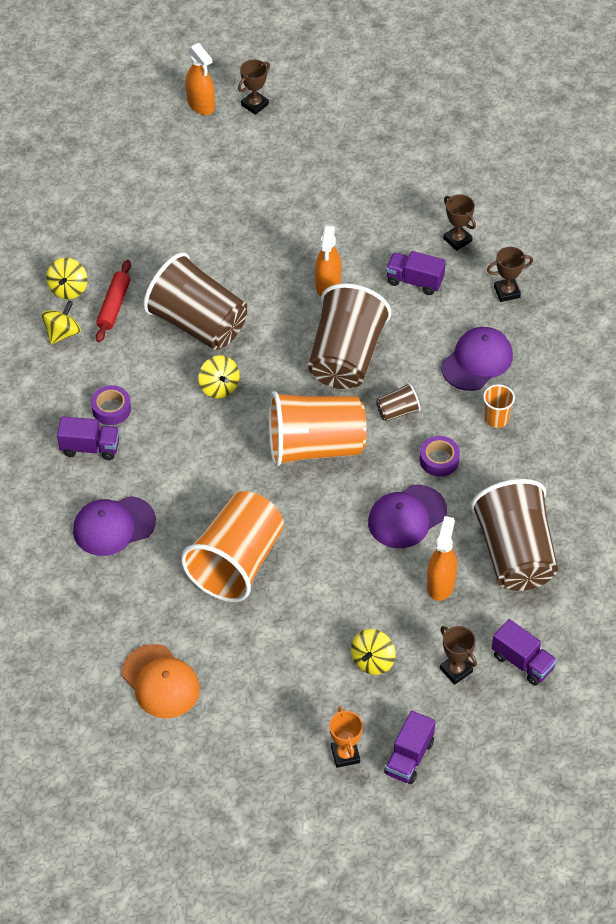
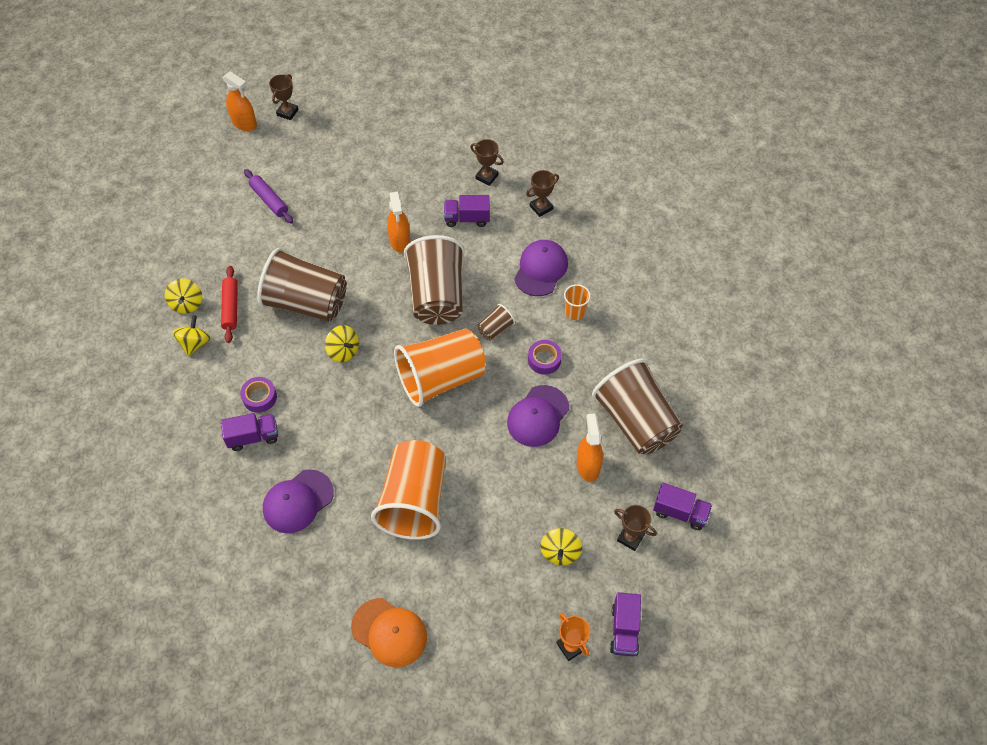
camera: 20 degrees left, 5 degrees up
none -> purple rolling pin [244,169,293,224]

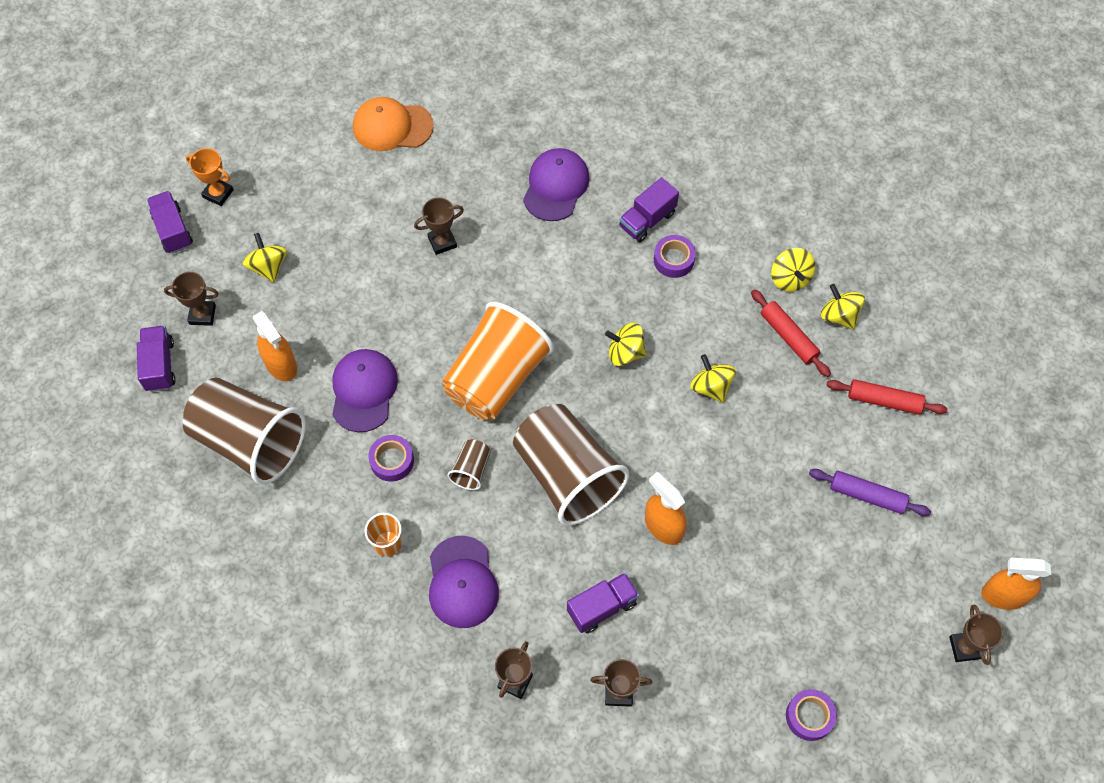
camera: 150 degrees right, 5 degrees up
brown cup [257,248,347,321] -> yellow spinning top [690,354,736,403]
orange cup [371,440,446,540] -> brown trophy [414,197,464,255]
purple truck [653,483,712,530] -> purple truck turned 90 degrees clockwise [137,326,176,392]
none -> purple tape [786,689,837,741]
none -> red rolling pin [826,379,947,415]

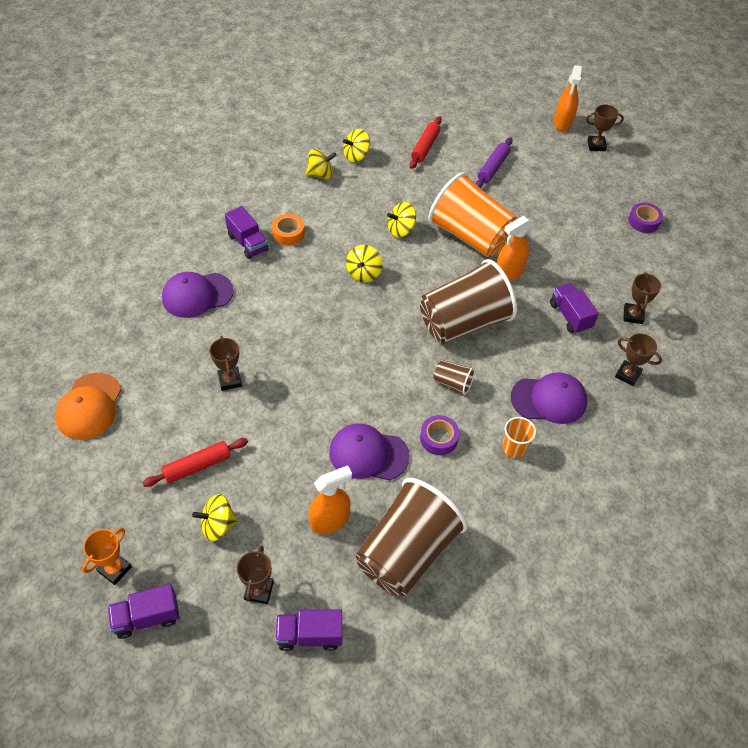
camera: 85 degrees left, 10 degrees down
orange cup [442,302,554,420] -> orange cup moved to [429,172,518,258]
purple cap [523,148,589,221] -> purple cap turned 45 degrees counterclockwise [162,272,234,318]
purple tape [654,235,696,278] -> orange tape [272,214,305,245]
red rolling pin [751,289,831,377] -> red rolling pin moved to [142,438,248,487]

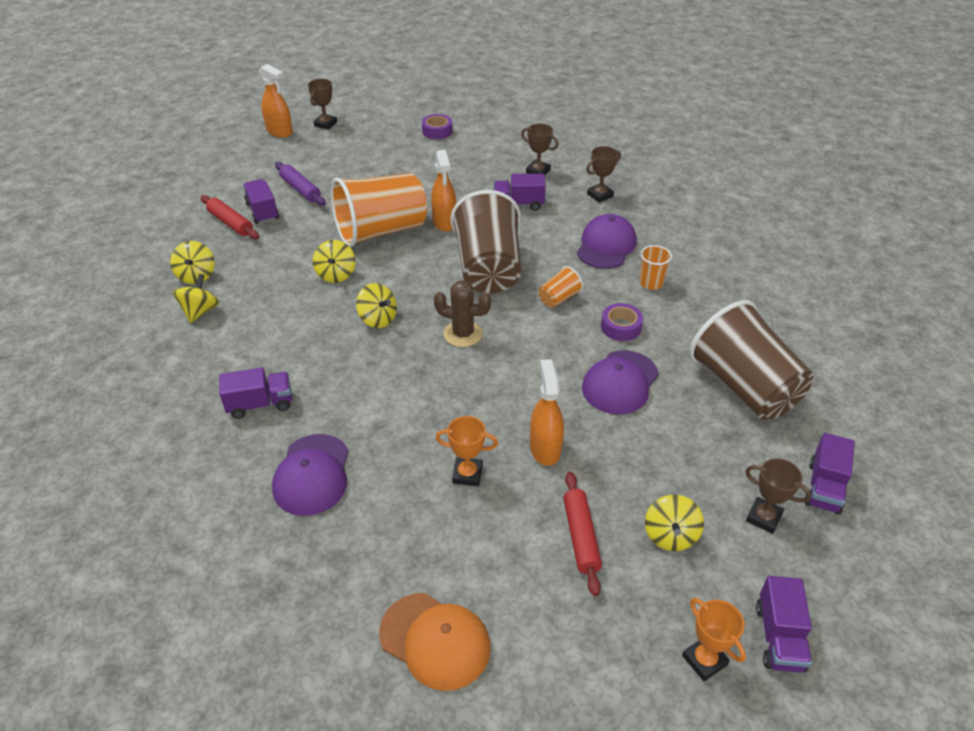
camera: 65 degrees left, 10 degrees down
brown trophy [210,336,242,391] -> orange trophy [436,416,498,486]
orange tape [272,214,305,245] -> none
orange spray bottle [309,465,352,534] -> orange spray bottle moved to [530,359,564,466]
brown cup [433,360,475,395] -> orange cup [539,266,583,308]
none -> purple truck [243,179,279,224]
none -> brown cactus [434,281,491,347]

